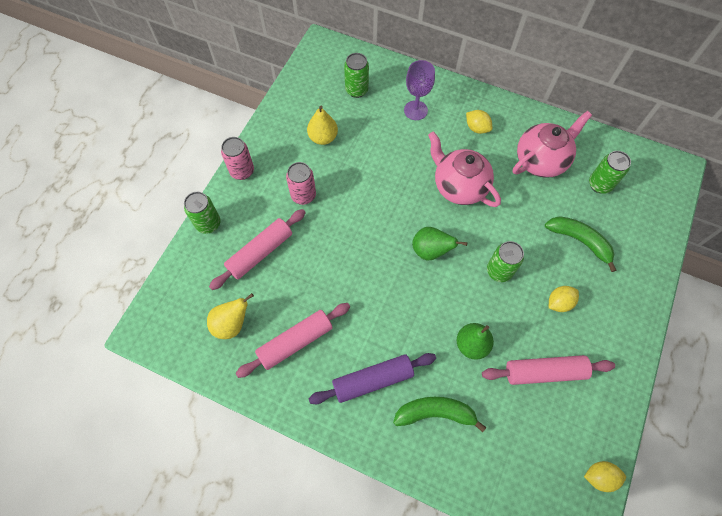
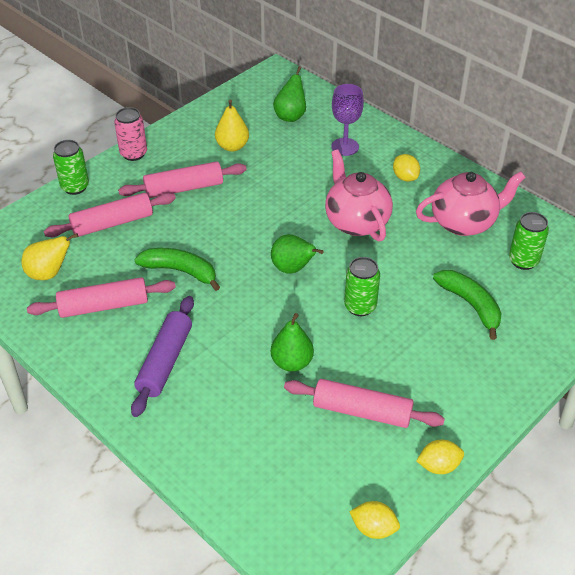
camera: 20 degrees right, 20 degrees down
pink can [286,162,316,205] -> pink rolling pin [118,161,247,198]
purple rolling pin [308,353,436,404] -> purple rolling pin turned 75 degrees counterclockwise [131,296,194,417]
green can [344,53,369,98] -> green pear [273,66,306,122]
green banana [393,397,486,432] -> green banana moved to [134,248,220,291]
yellow lemon [549,286,579,312] -> yellow lemon moved to [417,440,464,474]

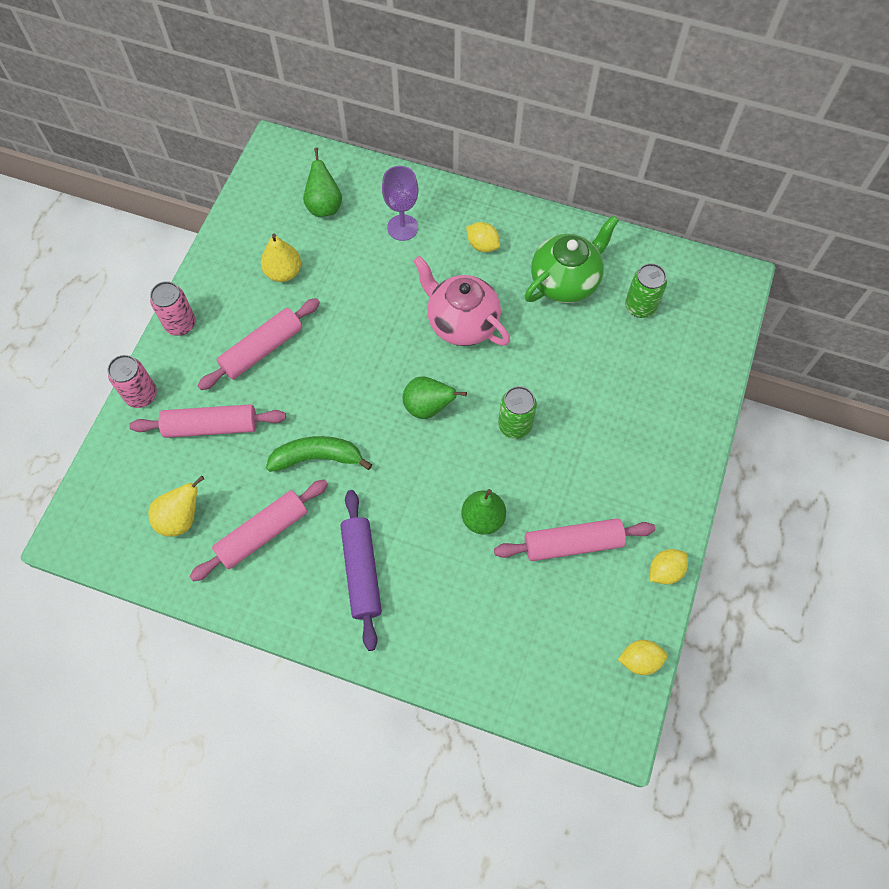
camera: 25 degrees left, 20 degrees up
pink rolling pin [44,193,176,237] -> pink rolling pin turned 45 degrees clockwise [129,404,286,438]
green can [53,140,89,195] -> pink can [108,355,157,408]
pink teapot [416,171,526,236] -> green teapot [525,215,619,303]
green banana [433,270,501,340] -> none

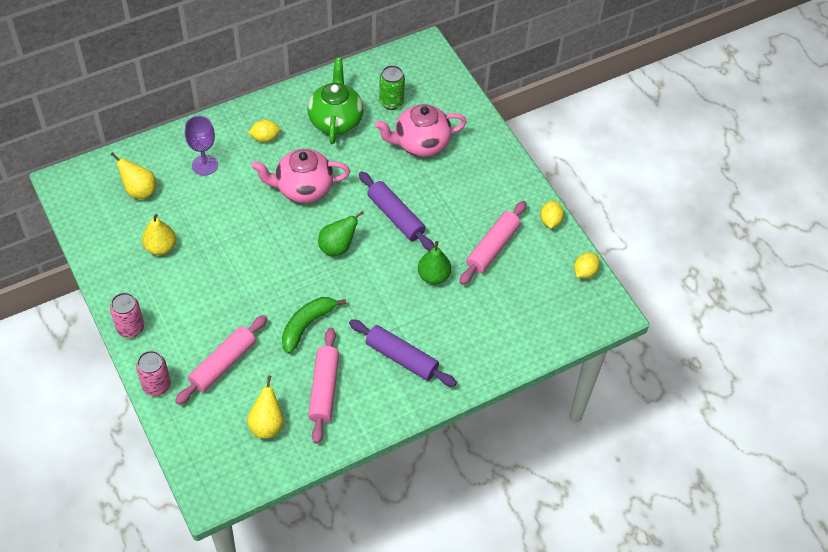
camera: 50 degrees left, 10 degrees down
pink rolling pin [197,298,320,390] -> none
green pear [303,148,342,217] -> yellow pear [110,152,156,199]
green can [498,386,537,439] -> purple rolling pin [359,171,435,251]
none -> pink teapot [375,104,467,157]

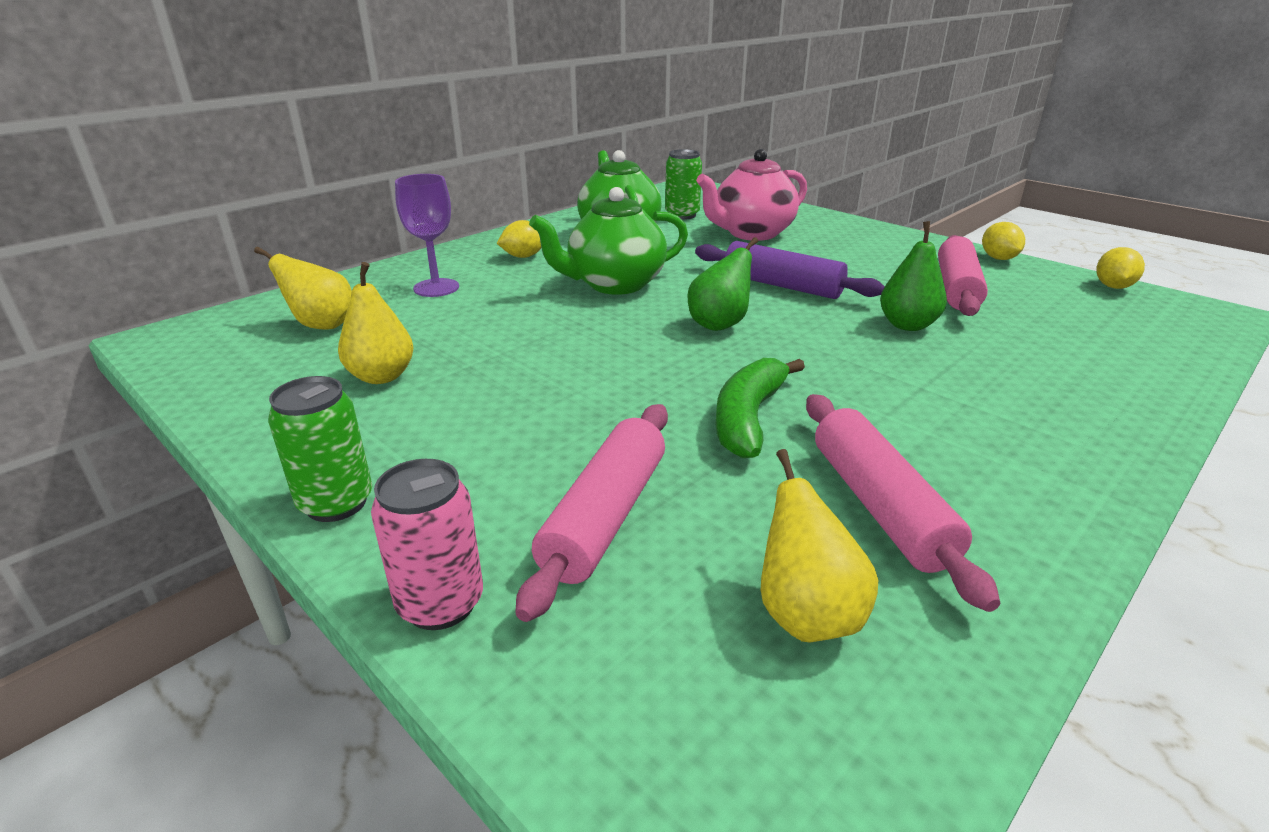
camera: 15 degrees left, 25 degrees down
pink can [110,293,144,338] -> green can [268,376,372,522]
pink teapot [251,149,350,203] -> green teapot [529,187,688,295]
purple rolling pin [349,319,457,387] -> none

